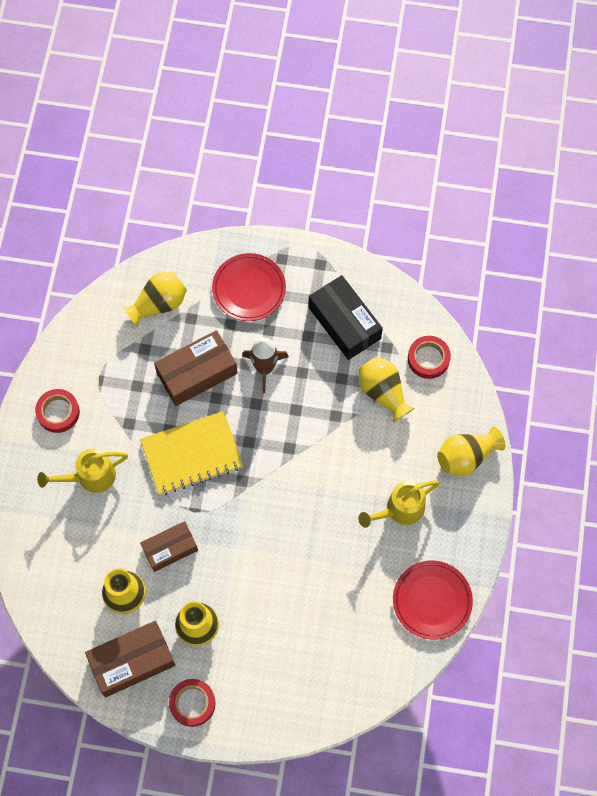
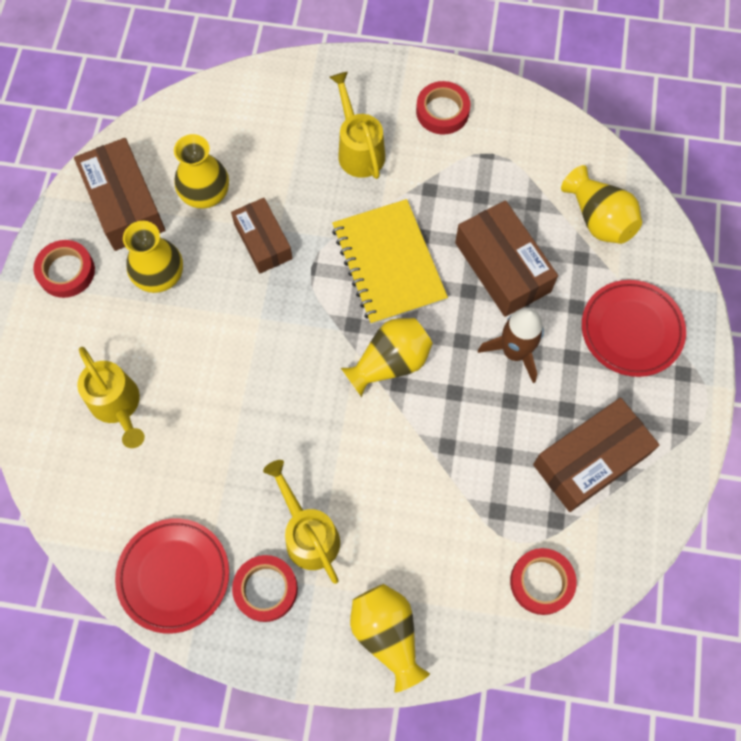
camera: 90 degrees right, 0 degrees up
black box [309,275,383,360] -> brown box [533,398,659,512]
yellow vase [359,356,414,423] -> yellow vase moved to [341,318,433,397]
none -> yellow watering can [77,347,145,448]
none -> red tape [232,555,298,622]

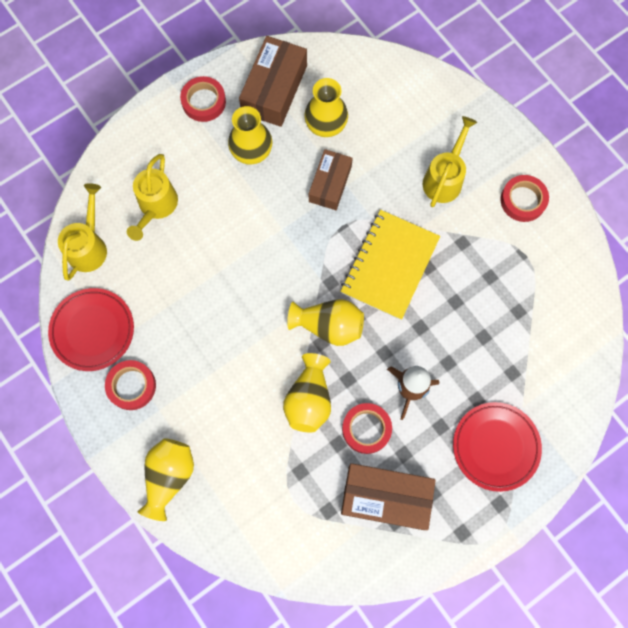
camera: 45 degrees right, 5 degrees up
yellow watering can [263,460,340,584] -> yellow watering can moved to [58,183,107,281]
brown box [455,200,558,317] -> none
red tape [510,548,577,615] -> red tape moved to [342,403,392,454]
yellow vase [561,165,642,244] -> yellow vase moved to [283,353,331,432]

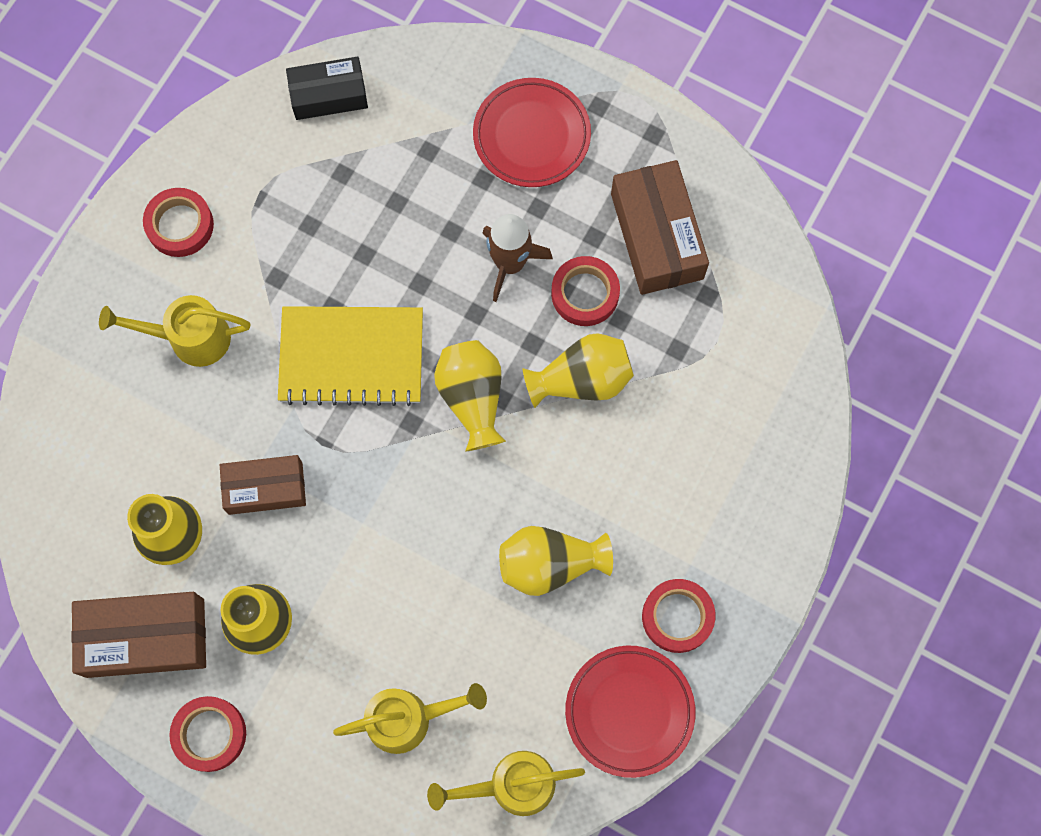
camera: 115 degrees left, 0 degrees up
yellow vase [137,438,194,521] -> yellow vase moved to [499,526,613,596]
none -> black box [286,57,368,120]

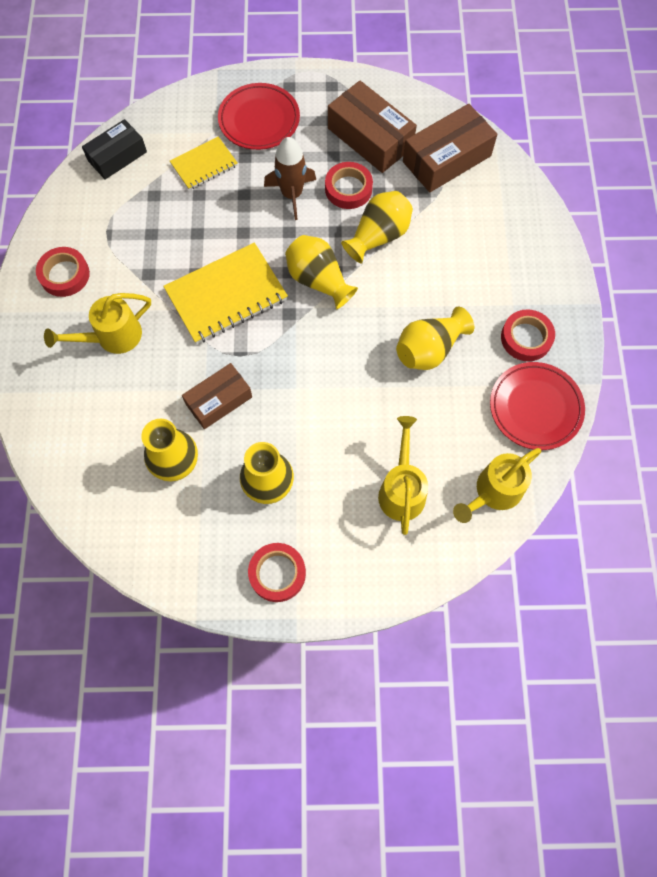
camera: 30 degrees left, 5 degrees down
brown box [71,592,206,678] -> brown box moved to [403,104,498,192]
yellow watering can [333,683,487,754] -> yellow watering can turned 45 degrees counterclockwise [378,416,428,535]
none -> yellow notebook [170,136,238,190]

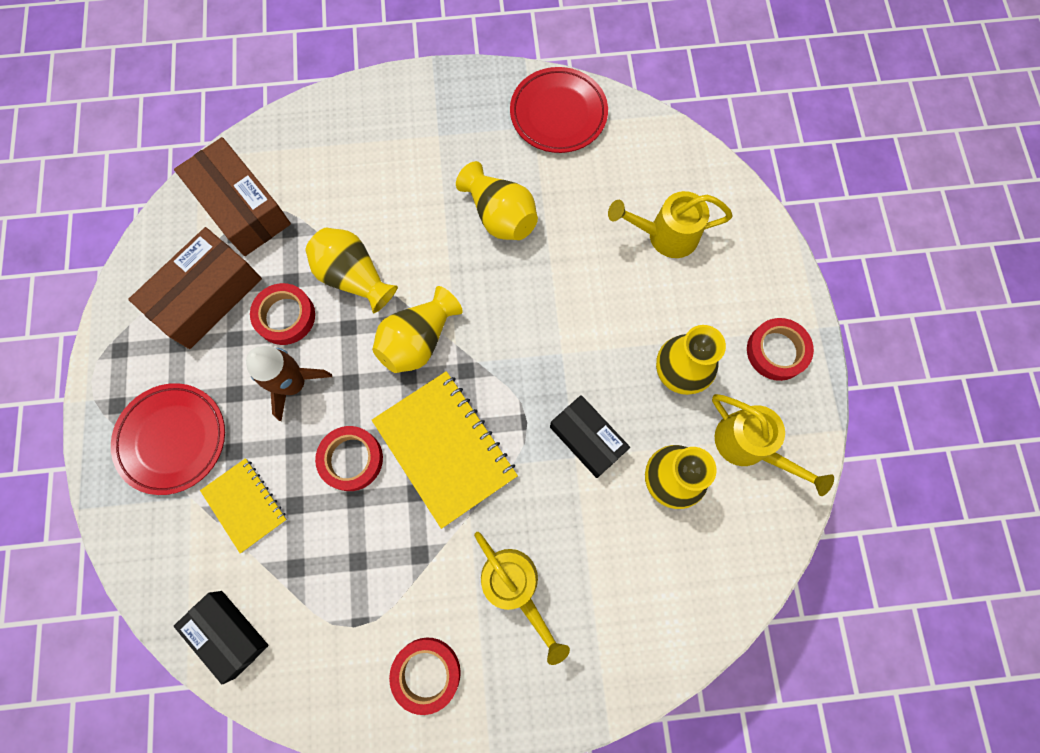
camera: 95 degrees left, 5 degrees up
brown box [182,363,252,429] -> black box [550,395,630,478]
yellow watering can [453,448,541,523] -> yellow watering can moved to [712,394,834,496]
red tape [501,309,555,361] -> red tape moved to [315,426,383,491]

